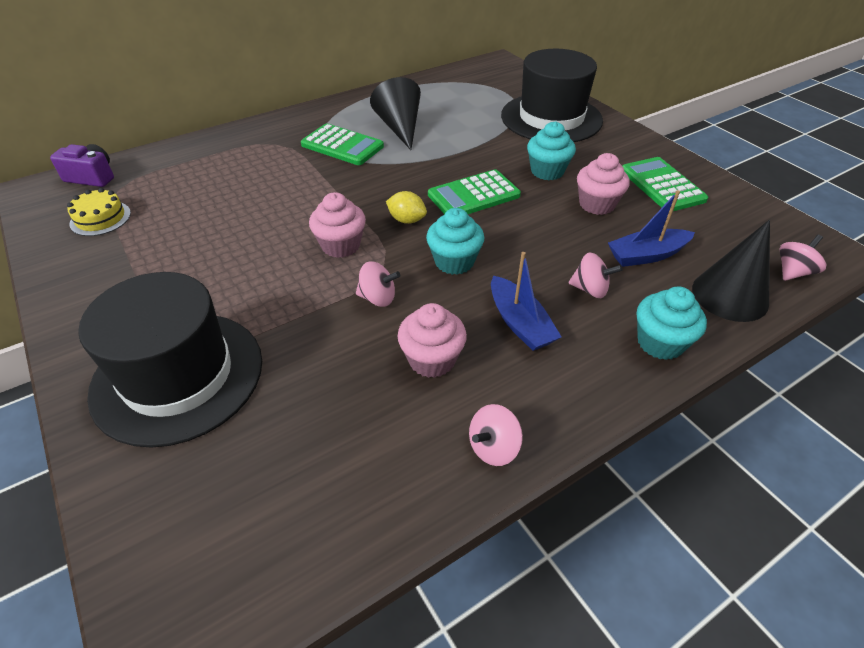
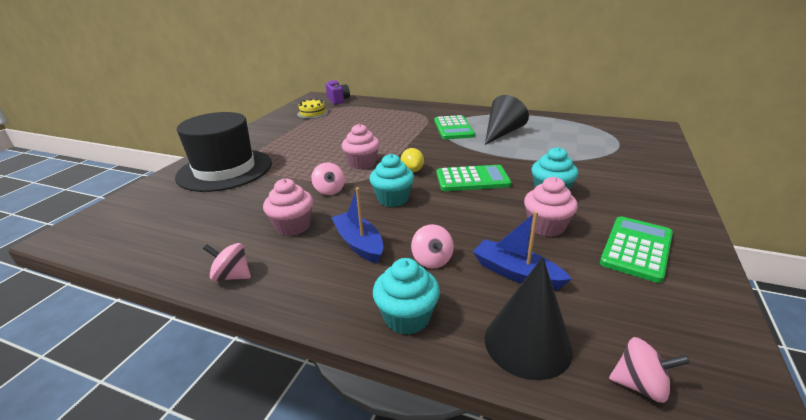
camera: 55 degrees right, 15 degrees down
green calculator [428,169,521,214] -> green calculator turned 150 degrees clockwise [437,165,511,191]
blue boat [491,252,562,351] -> blue boat turned 120 degrees clockwise [331,187,383,264]
black hat [501,49,603,142] -> none

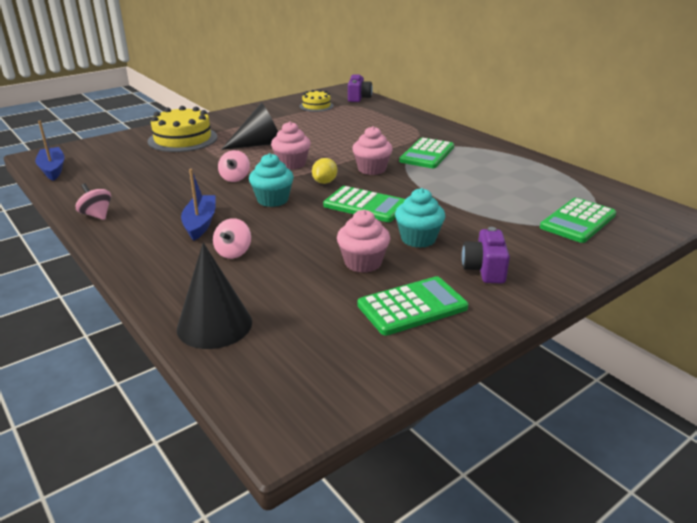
camera: 30 degrees right, 0 degrees up
black hat [175,112,272,192] -> yellow cake [148,106,217,152]
pink cupcake [263,178,313,236] -> pink cupcake moved to [352,126,393,175]
turquoise cupcake [373,258,440,335] -> none
blue boat [473,211,571,290] -> blue boat moved to [35,121,65,181]
black cone [485,95,529,145] -> black cone moved to [221,103,278,150]
pink spinning top [609,337,690,403] -> none
none -> purple camera [462,227,510,283]
none -> green calculator [540,198,616,243]

